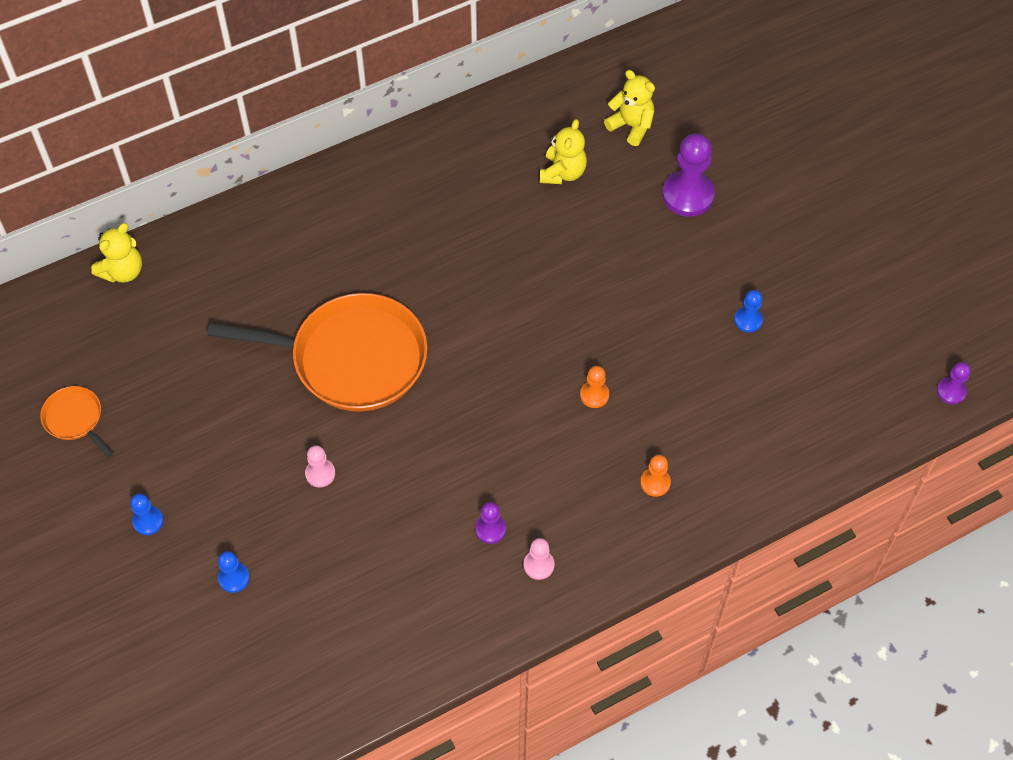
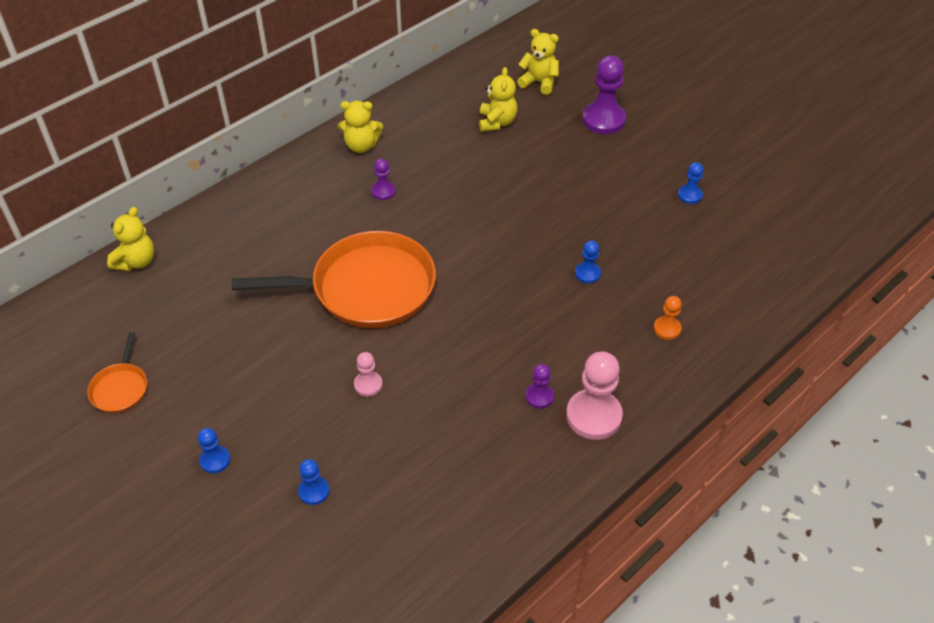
camera: 15 degrees left, 10 degrees down
orange pan [40,386,114,457] -> orange pan turned 120 degrees counterclockwise [87,332,147,413]
pink pawn [524,538,554,580] -> pink pawn [566,352,623,440], size x1.92
orange pawn [580,366,609,408] -> blue pawn [575,240,601,283]
purple pawn [937,362,971,404] -> purple pawn moved to [371,158,396,200]
none -> yellow teddy bear [338,101,383,153]

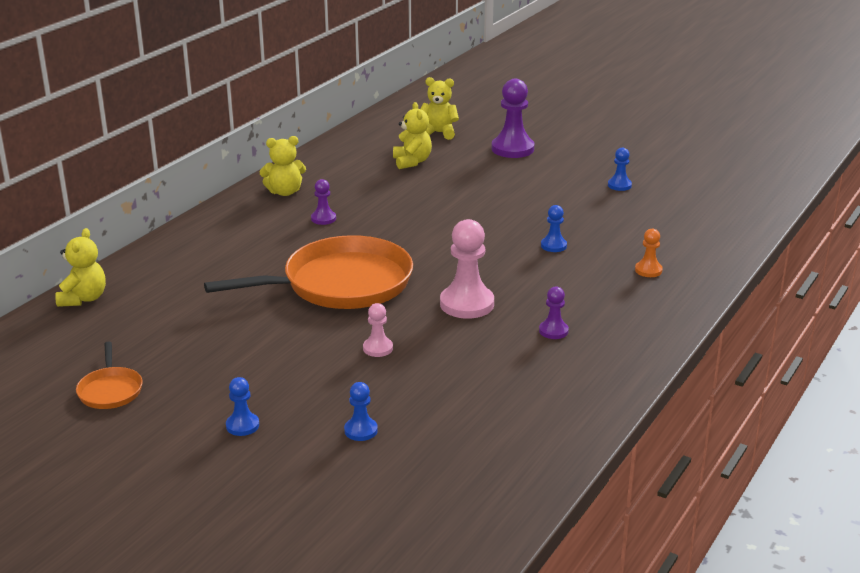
camera: 15 degrees left, 20 degrees down
pink pawn [566,352,623,440] -> pink pawn moved to [440,219,494,319]

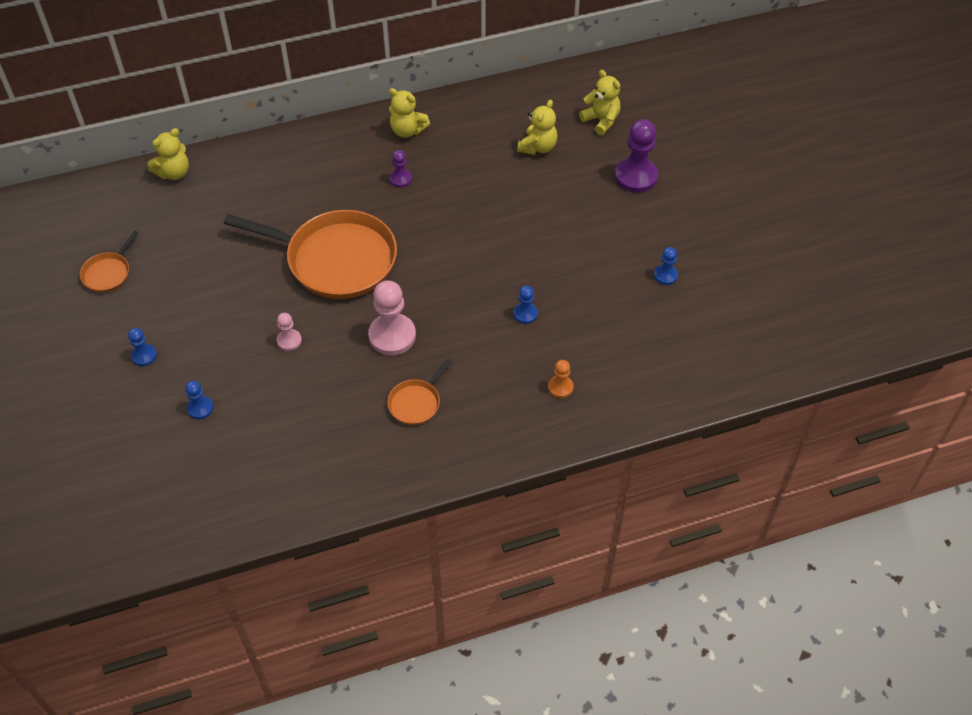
camera: 40 degrees right, 25 degrees up
purple pawn [539,287,569,339] -> orange pan [387,359,452,425]

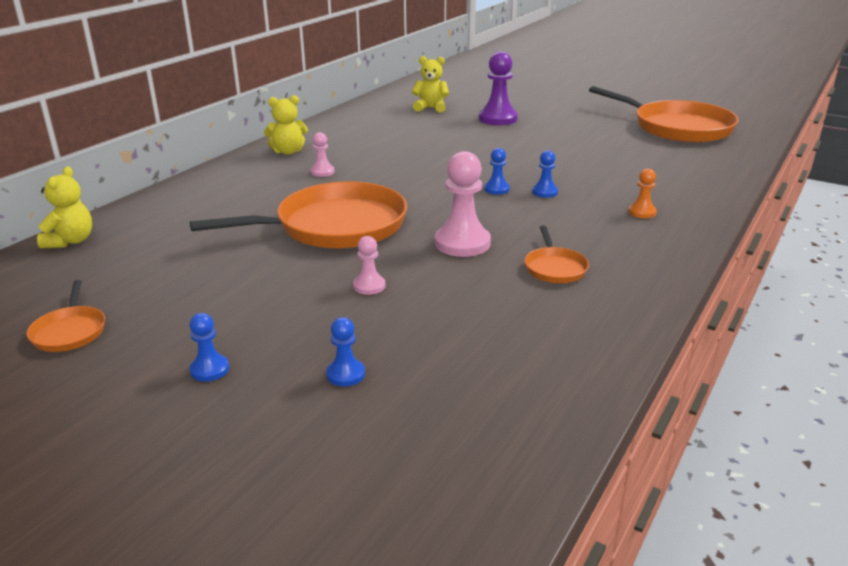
camera: 40 degrees left, 25 degrees down
purple pawn [390,150,412,188] -> pink pawn [310,132,334,177]
yellow teddy bear [517,100,557,155] -> none
blue pawn [654,247,678,285] -> blue pawn moved to [484,148,510,195]
none -> orange pan [589,86,739,143]

